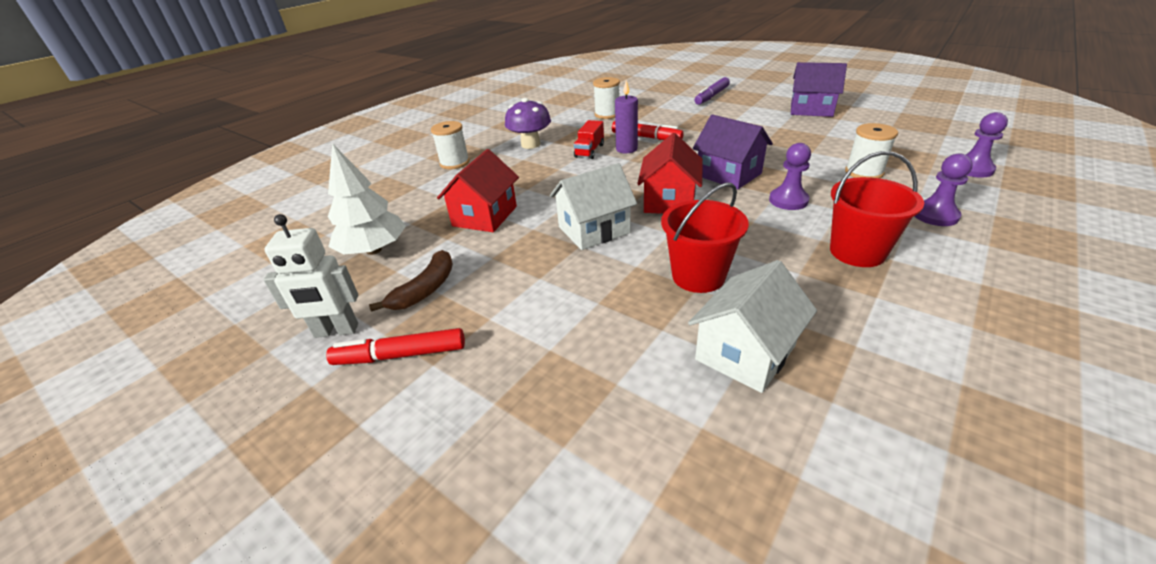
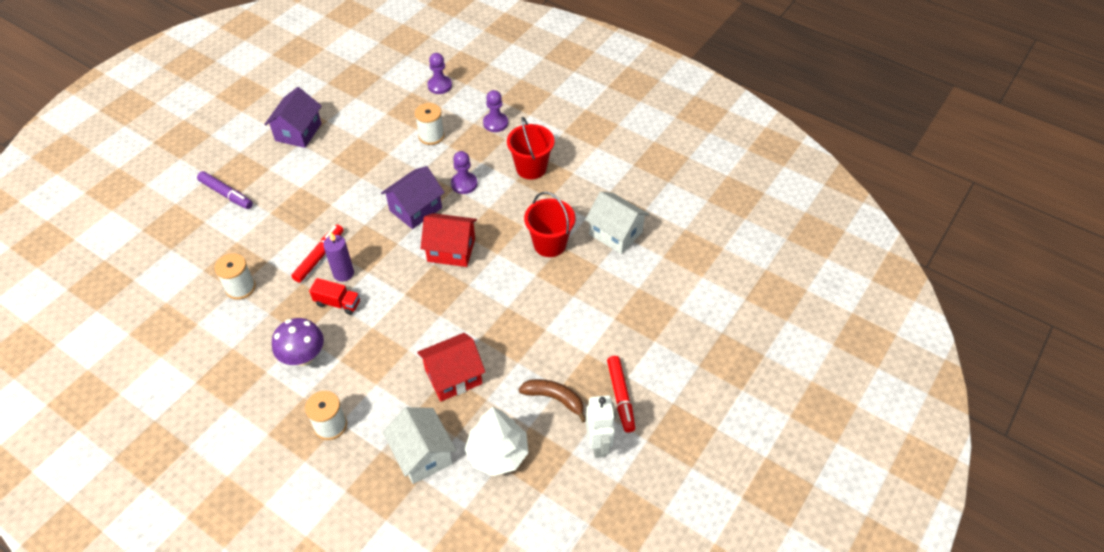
camera: 95 degrees left, 15 degrees up
red house [437,149,519,232] -> red house turned 45 degrees counterclockwise [417,333,485,401]
white house [550,163,637,250] -> white house moved to [383,407,457,484]

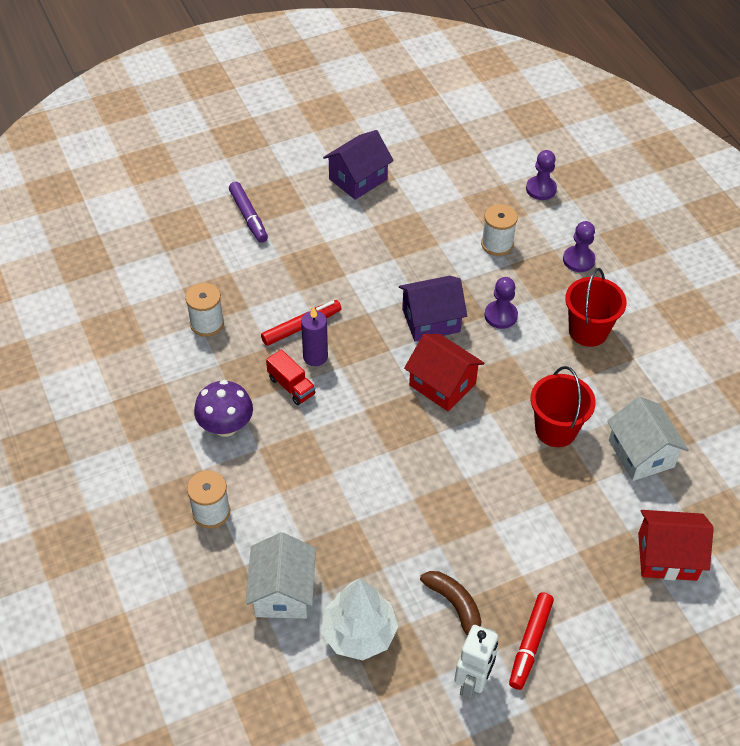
camera: 30 degrees right, 0 degrees up
red house [417,333,485,401] -> red house moved to [638,510,714,581]

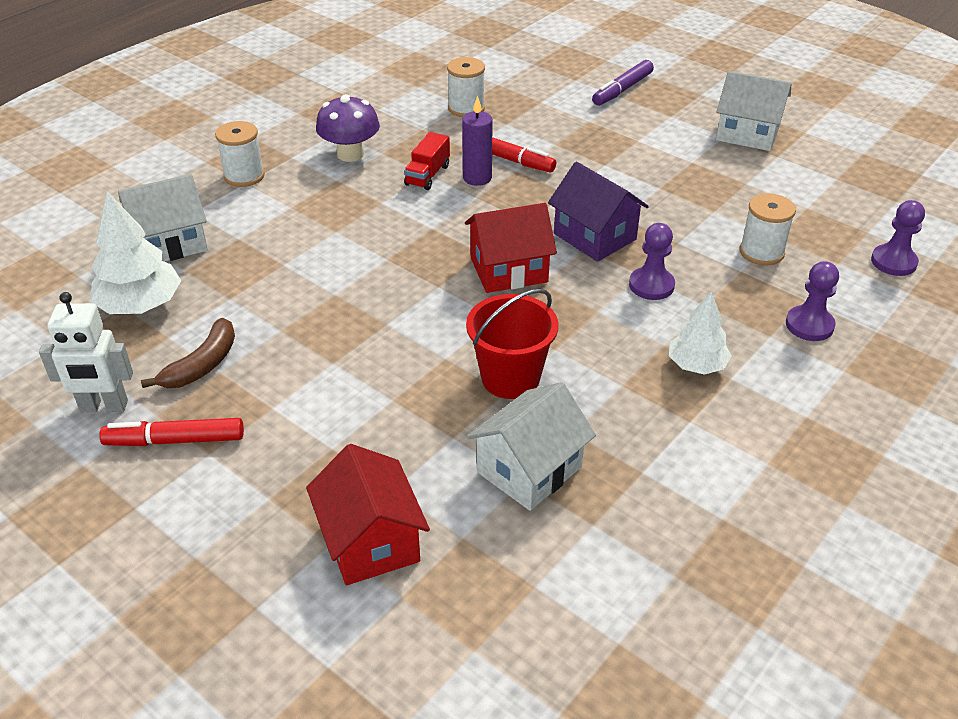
camera: 65 degrees right, 10 degrees down
purple house [323,130,394,200] -> white house [716,71,791,151]
red house [404,334,485,411] -> red house turned 60 degrees clockwise [465,203,557,293]
red bucket [565,268,627,347] -> white tree [669,291,732,375]

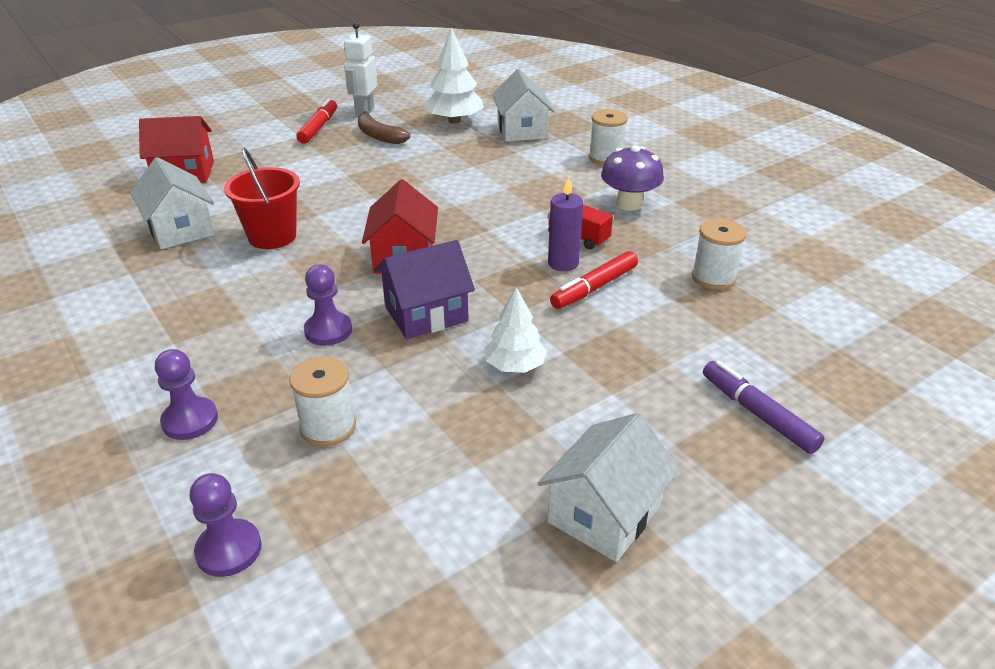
camera: 105 degrees right, 5 degrees down
white tree [669,291,732,375] -> white tree moved to [484,287,547,373]

